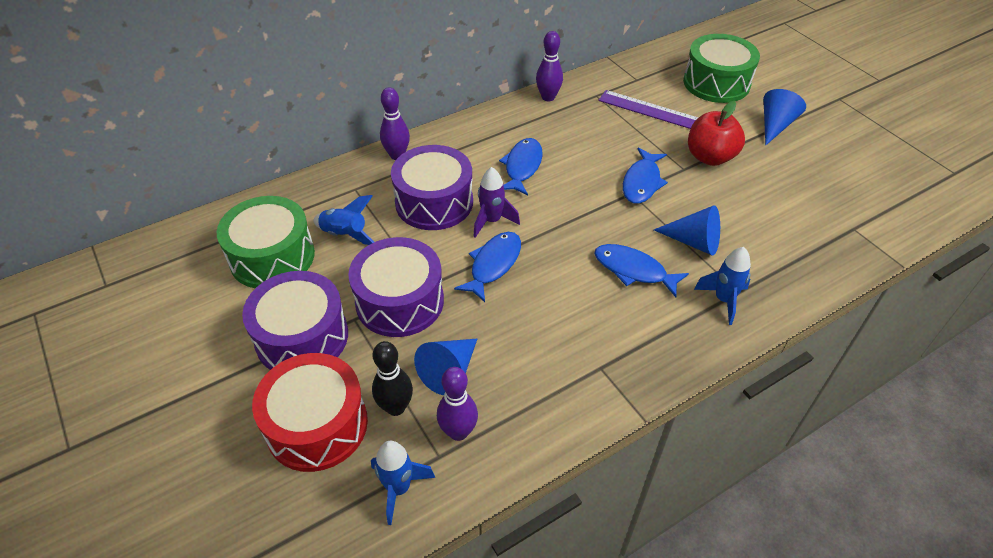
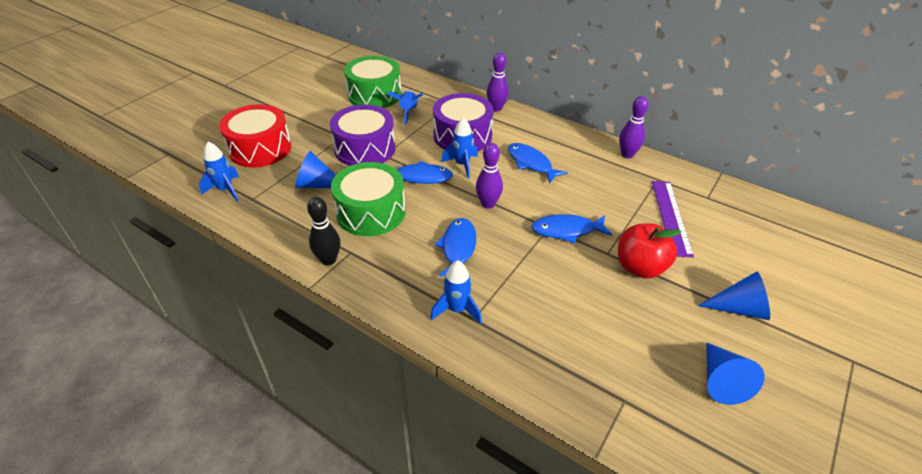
camera: 65 degrees right, 5 degrees down
purple drum [242,271,348,370] -> none
black bowling pin [372,341,413,416] -> black bowling pin moved to [307,197,341,266]
purple bowling pin [437,367,478,441] -> purple bowling pin moved to [476,143,503,209]
purple rocket [473,167,520,238] -> blue rocket [441,118,478,179]
blue fish [499,138,543,195] -> blue fish turned 120 degrees counterclockwise [508,143,568,183]
blue cone [654,205,720,256] -> blue cone moved to [706,342,765,405]
green drum [683,34,760,103] -> green drum moved to [331,162,406,236]

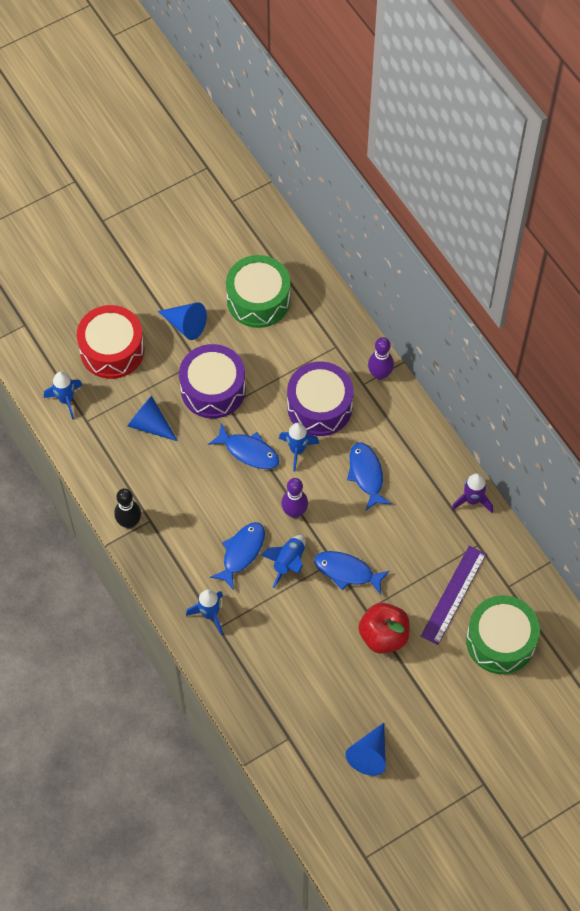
camera: 25 degrees right, 20 degrees up
green drum [331,162,406,236] -> green drum moved to [466,595,540,674]
blue rocket [387,90,423,125] -> blue rocket moved to [261,535,306,588]
purple bowling pin [619,96,649,158] -> purple rocket [451,473,493,513]
blue cone [697,272,770,320] -> blue cone moved to [158,302,207,340]

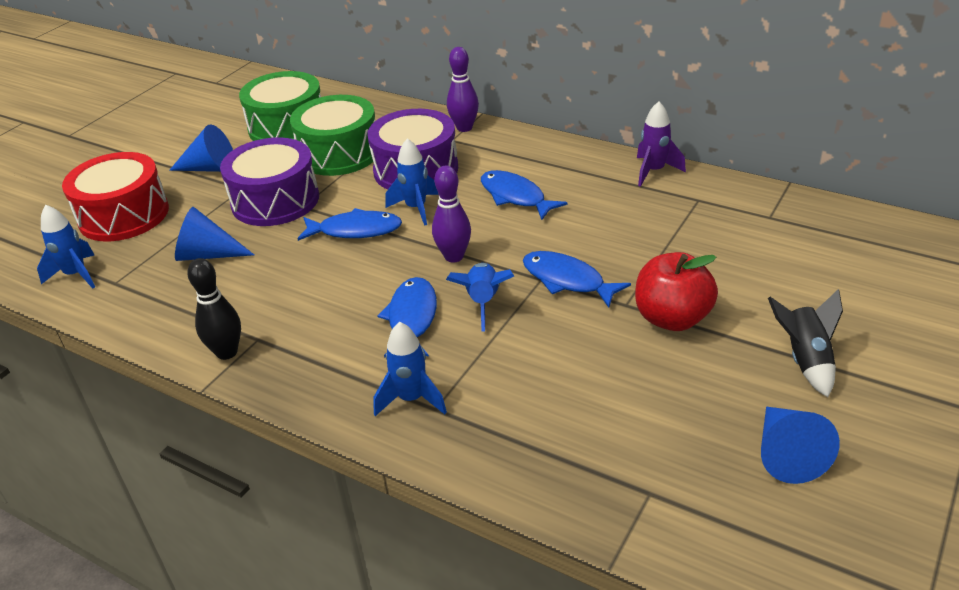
camera: 25 degrees left, 25 degrees down
blue fish [314,551,390,595] -> blue fish turned 45 degrees clockwise [523,251,631,308]
purple ruler [421,546,486,645] -> none
green drum [466,595,540,674] -> green drum moved to [290,95,375,176]
none -> black rocket [768,289,843,397]

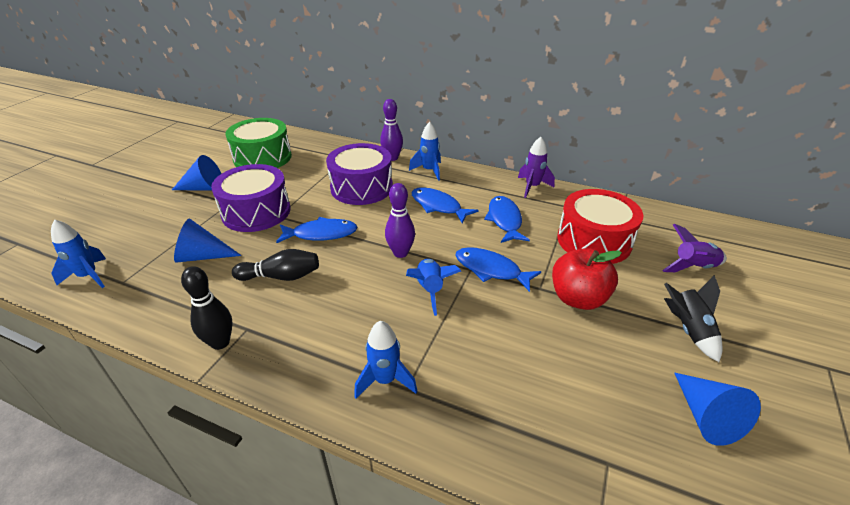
camera: 10 degrees left, 0 degrees up
red drum [62,152,169,241] -> red drum moved to [557,189,643,264]
green drum [290,95,375,176] -> none
blue fish [378,277,437,358] -> blue fish moved to [484,196,530,243]
blue rocket [385,138,438,226] -> blue rocket moved to [409,122,441,181]
none -> black bowling pin [232,249,319,281]
none -> purple rocket [662,224,727,272]

